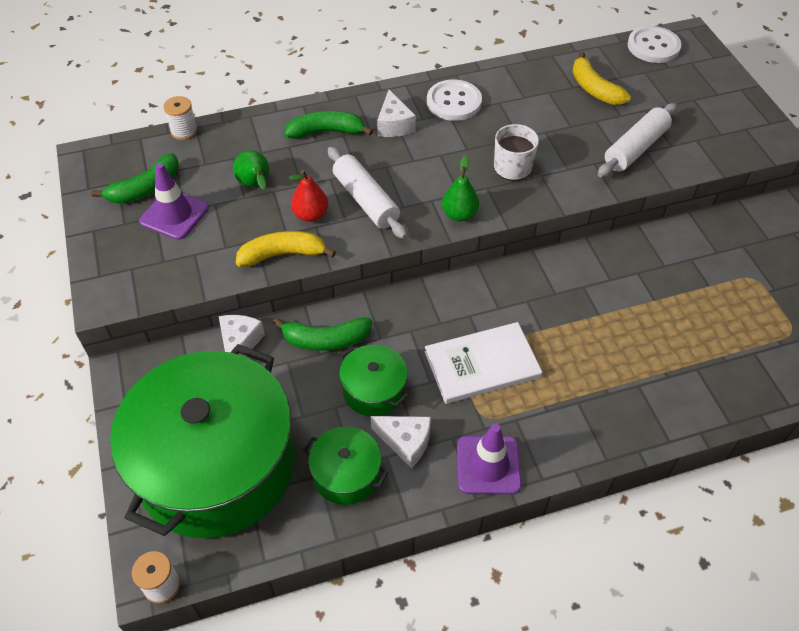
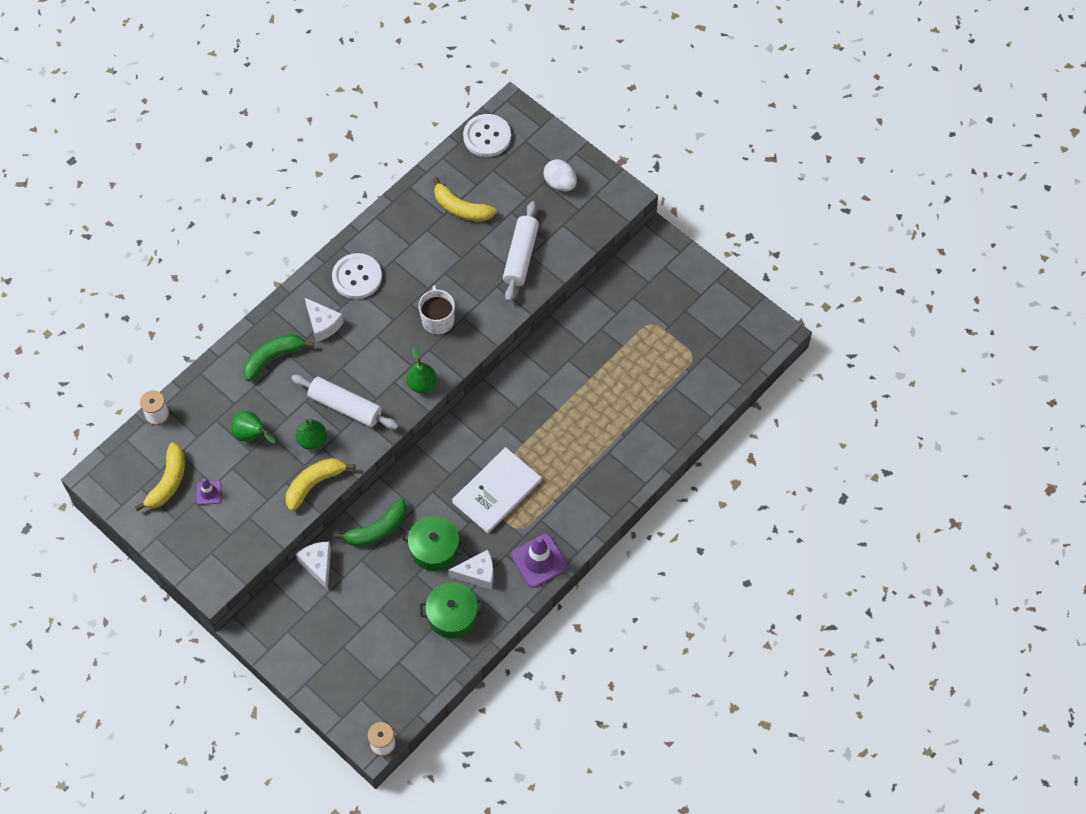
camera: 30 degrees left, 10 degrees up
green banana [91,153,179,204] -> yellow banana [135,443,185,511]
green pot [110,344,295,538] -> none
purple traffic cone [139,163,209,240] -> purple traffic cone [196,479,221,505], size x0.55
red pear [289,170,328,222] -> green pear [296,419,327,450]
none -> white egg [544,159,577,191]

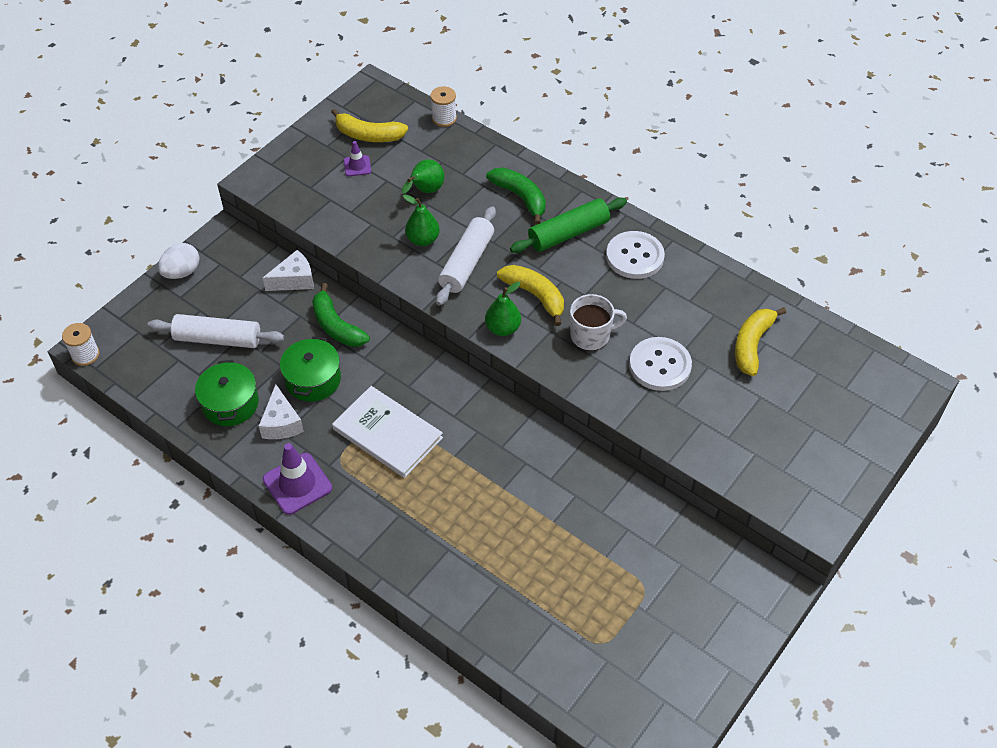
camera: 85 degrees right, 10 degrees down
yellow banana [286,458,355,511] -> yellow banana moved to [497,265,564,326]
white cheese [305,298,344,342] -> green rolling pin [510,197,627,253]
white button [463,114,511,157] -> white button moved to [629,337,692,391]
white rolling pin [503,201,539,302] -> white rolling pin moved to [148,314,284,348]
white egg [544,159,577,191] -> white egg moved to [158,243,199,279]

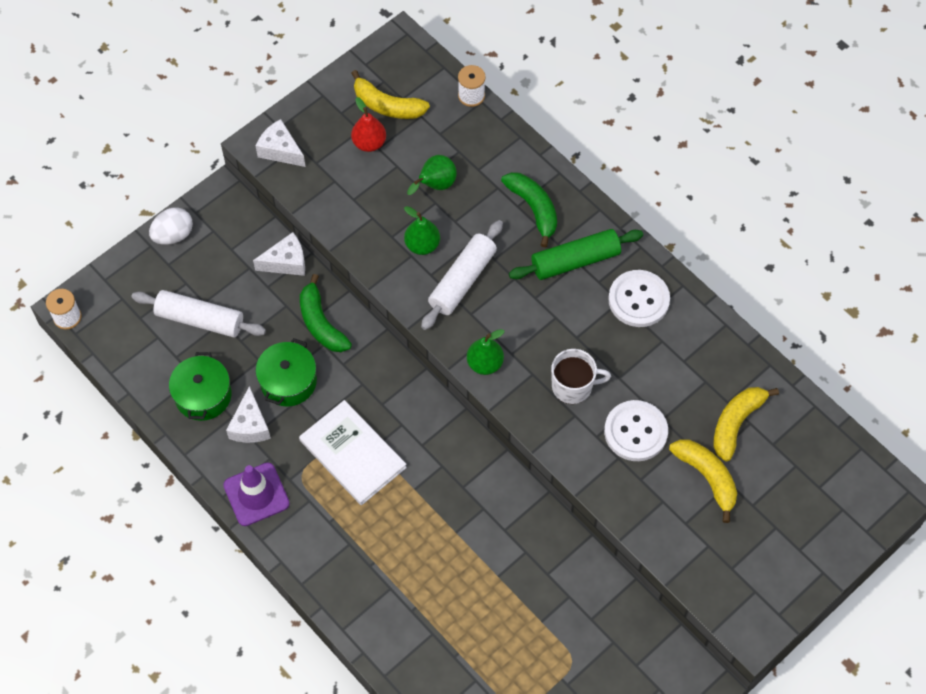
camera: 10 degrees right, 10 degrees up
purple traffic cone [344,141,371,176] -> red pear [351,97,386,152]
yellow banana [497,265,564,326] -> yellow banana moved to [669,440,737,523]
none -> white cheese [256,119,306,167]

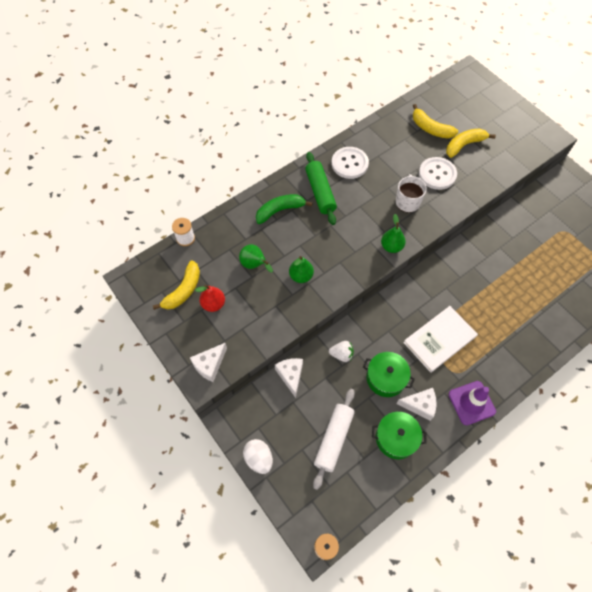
camera: 85 degrees left, 0 degrees up
green banana [300,274,352,352] -> white strawberry [329,341,354,362]
white rolling pin [421,220,503,330] -> none

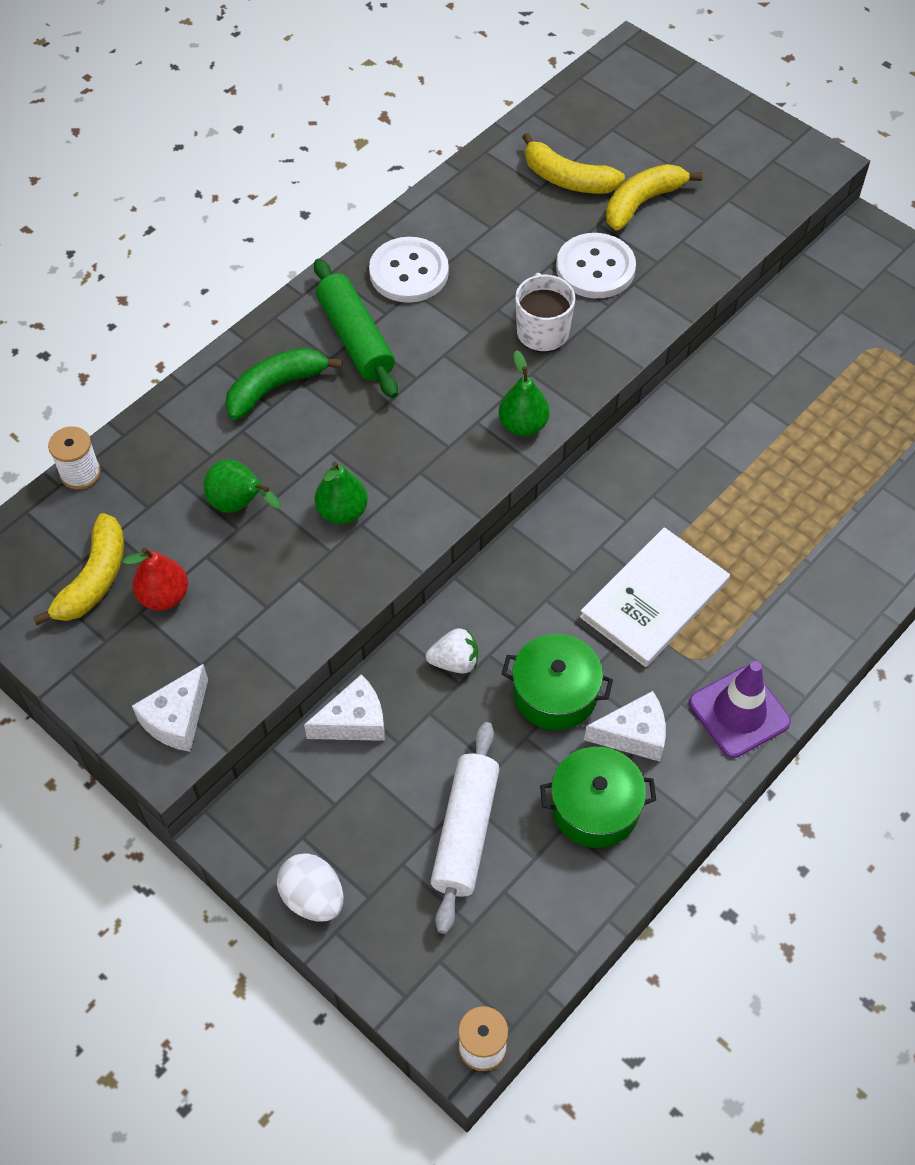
camera: 10 degrees left, 5 degrees down
white cheese [275,358,303,398] -> white cheese turned 90 degrees clockwise [304,674,385,741]

